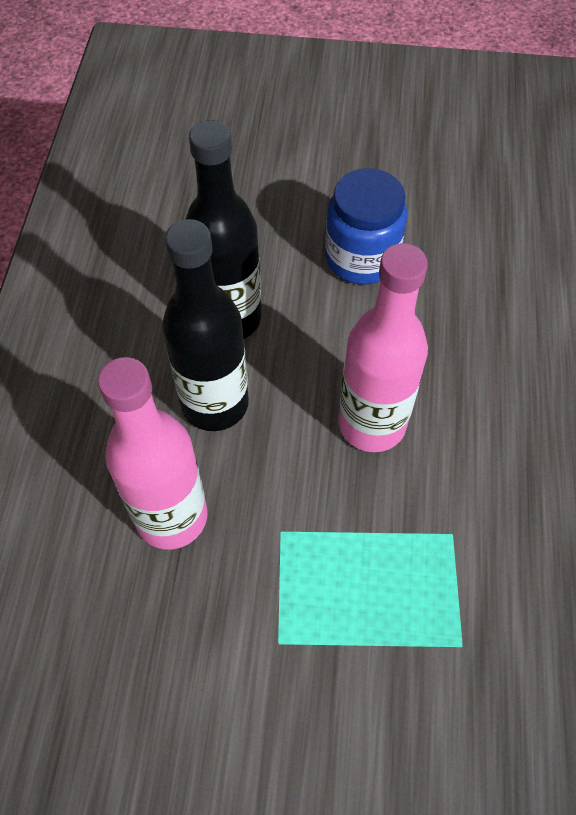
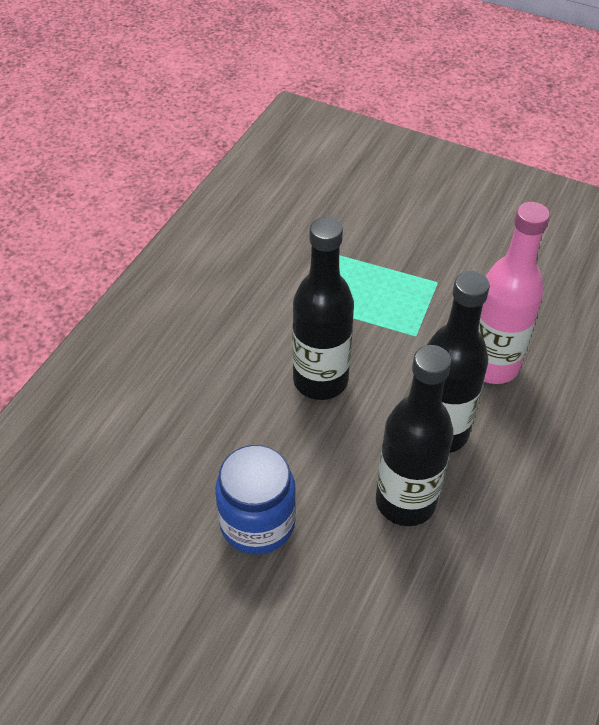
camera: 160 degrees left, 10 degrees down
pink bottle [338,243,428,452] -> black bottle [292,217,354,400]

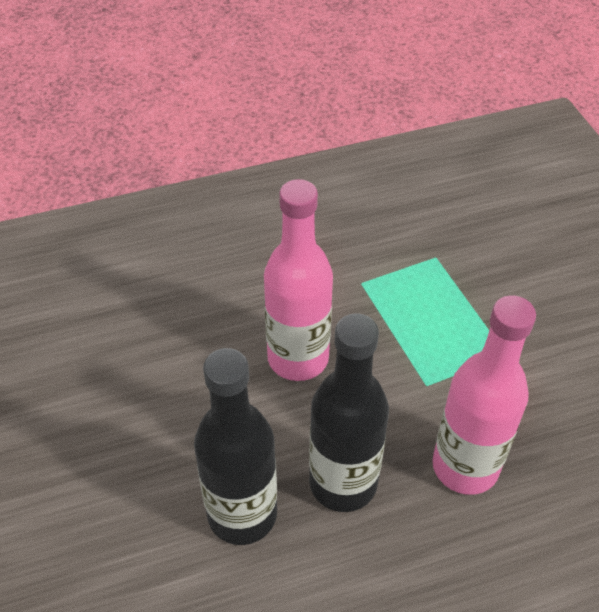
camera: 45 degrees right, 0 degrees up
blue jar [215,445,296,555] -> none
black bottle [292,217,354,400] -> pink bottle [264,179,333,381]

